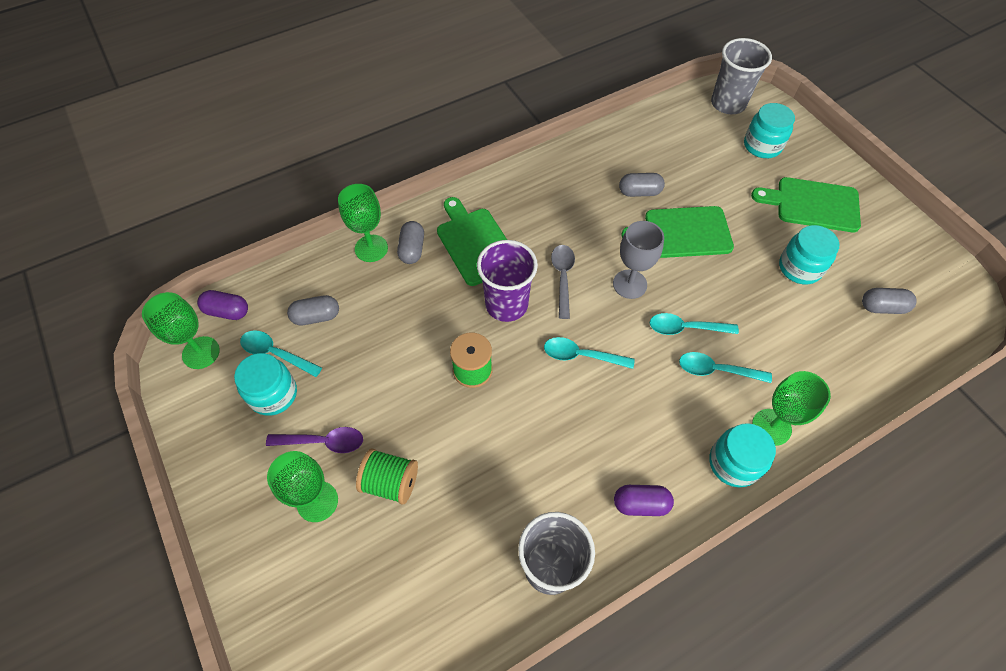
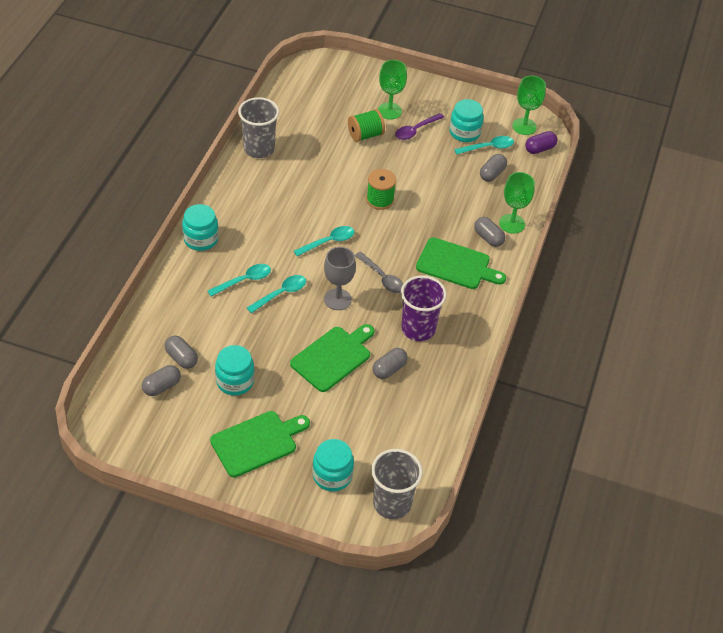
camera: 135 degrees right, 10 degrees down
purple cup [477,240,538,322] -> purple cup moved to [401,275,447,341]
purple capsule [614,485,674,516] -> none
green goblet [752,371,831,446] -> none
none -> grey capsule [165,336,198,369]

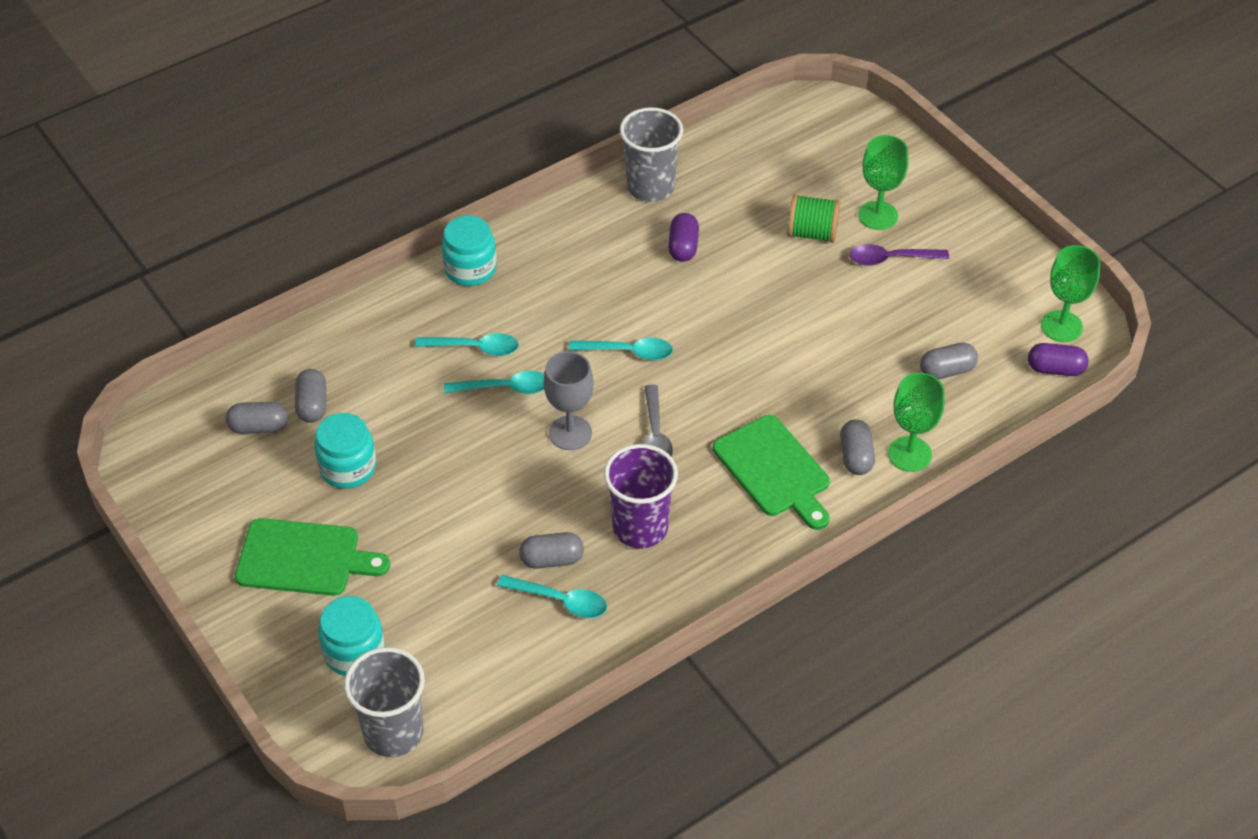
camera: 40 degrees right, 0 degrees up
green cutting board [290,324,375,392] -> none
green spool [366,169,396,210] -> none
turquoise jar [450,99,484,142] -> none
turquoise spoon [454,136,514,155] -> turquoise spoon moved to [497,575,607,618]
none -> purple capsule [668,213,699,262]

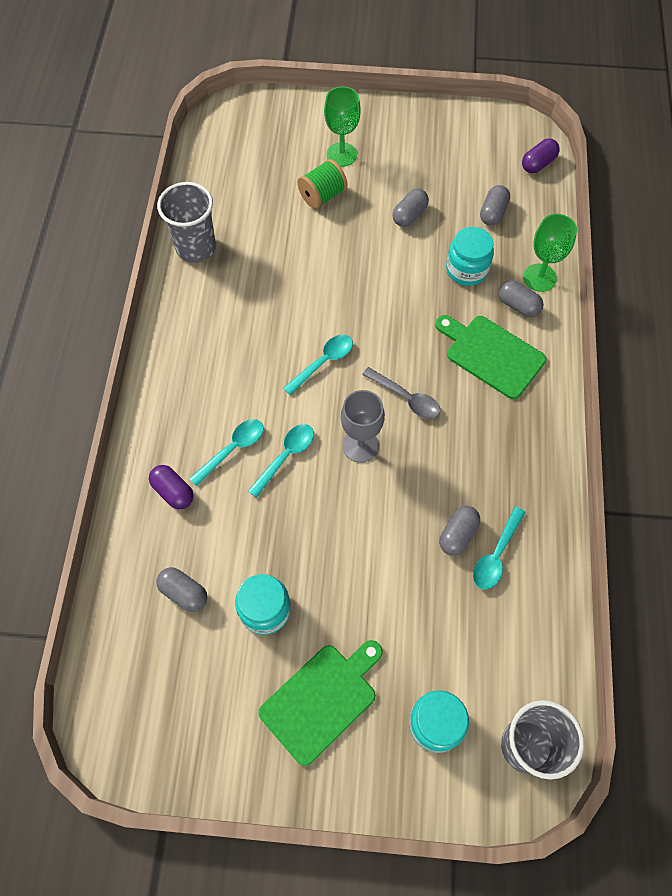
camera: 50 degrees left, 15 degrees up
grey capsule [226,402,288,434] -> grey capsule moved to [392,189,429,227]
turquoise jar [442,216,497,286] -> turquoise jar moved to [446,227,494,286]
turquoise spoon [497,575,607,618] -> turquoise spoon turned 150 degrees clockwise [473,507,525,589]
purple cup [604,444,678,548] -> none
purple capsule [668,213,699,262] -> purple capsule moved to [149,465,194,509]
green cutting board [713,415,830,530] -> green cutting board turned 150 degrees counterclockwise [435,315,546,399]
purple spoon [849,244,949,266] -> none
green goblet [1041,245,1100,342] -> none

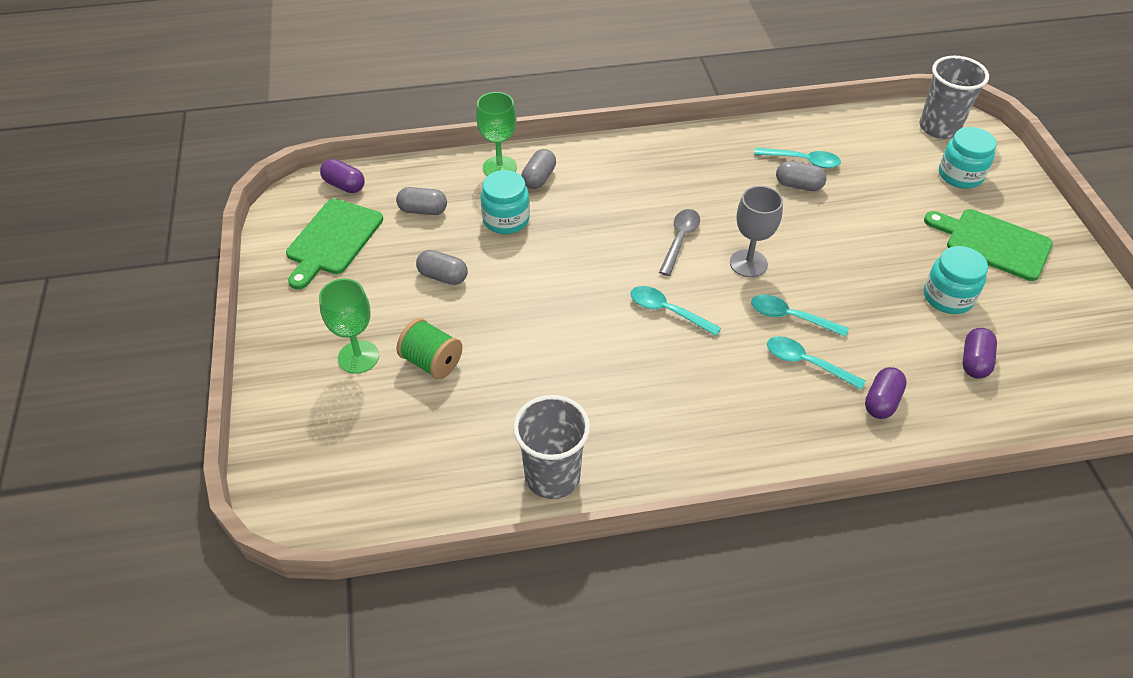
camera: 105 degrees left, 15 degrees down
grey capsule [156,567,207,612] -> purple capsule [962,328,997,379]
green cutting board [435,315,546,399] -> green cutting board moved to [286,199,383,289]

